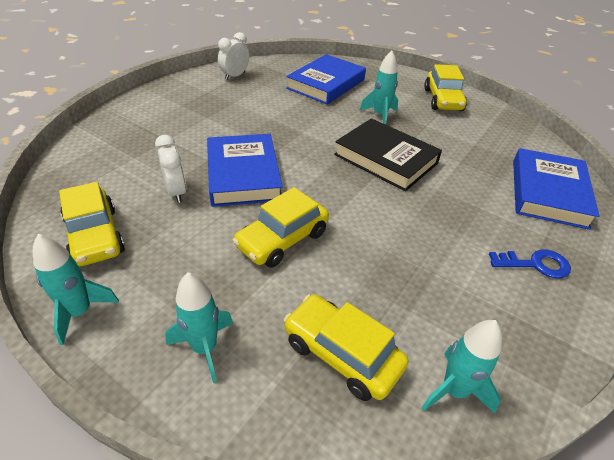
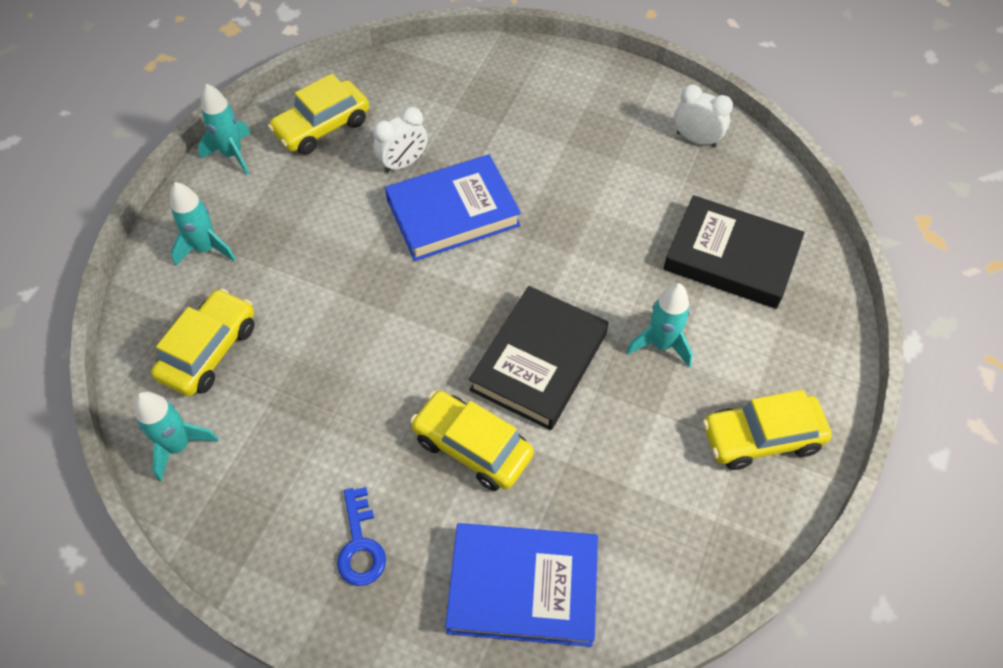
camera: 80 degrees right, 15 degrees up
yellow car [232,187,329,268] -> yellow car moved to [410,391,534,491]
blue book [286,54,366,105] -> black book [663,195,805,309]

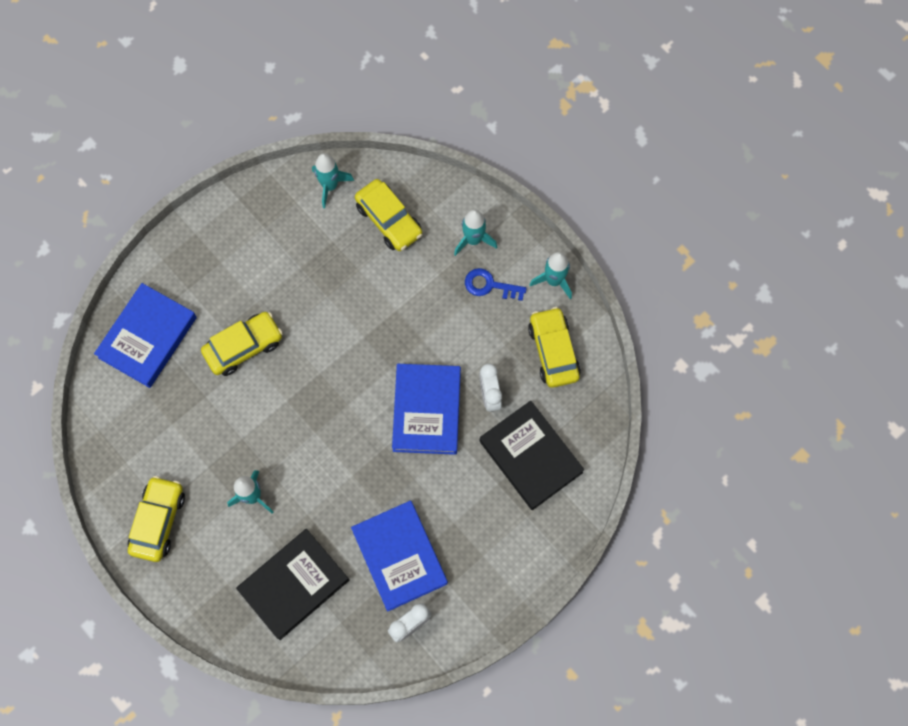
camera: 115 degrees right, 15 degrees up
blue key [337,487,386,586] -> blue key moved to [465,268,527,301]
black book [469,286,608,430] -> black book moved to [480,401,584,510]
none -> blue book [351,501,448,611]

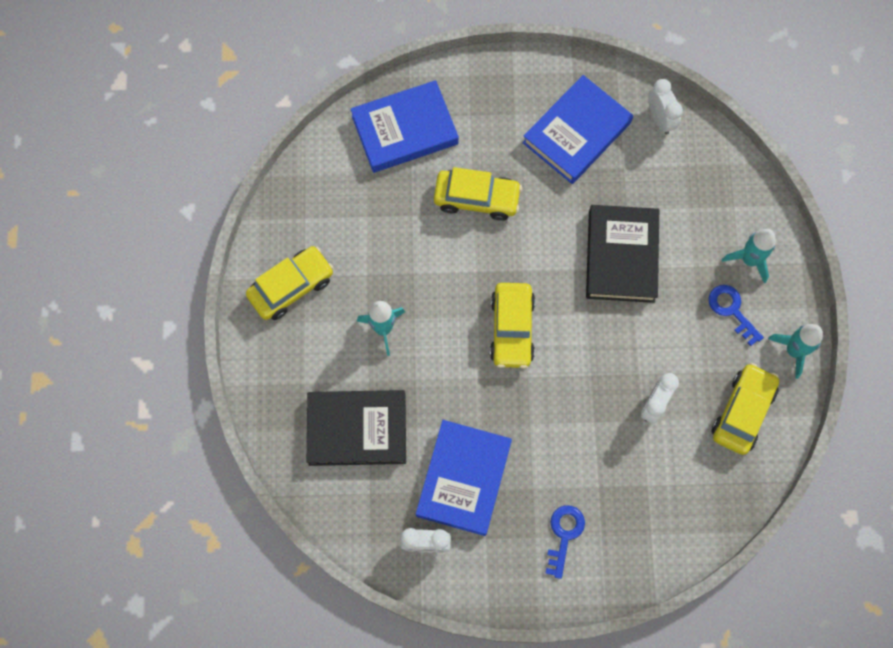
camera: 40 degrees right, 0 degrees up
turquoise rocket [312,153,354,208] -> white clock [648,79,683,134]
yellow car [355,179,422,251] -> yellow car moved to [490,283,535,369]
blue book [392,364,461,455] -> blue book moved to [523,75,633,184]
black book [480,401,584,510] -> black book moved to [586,205,659,303]
none -> blue key [545,505,585,579]

